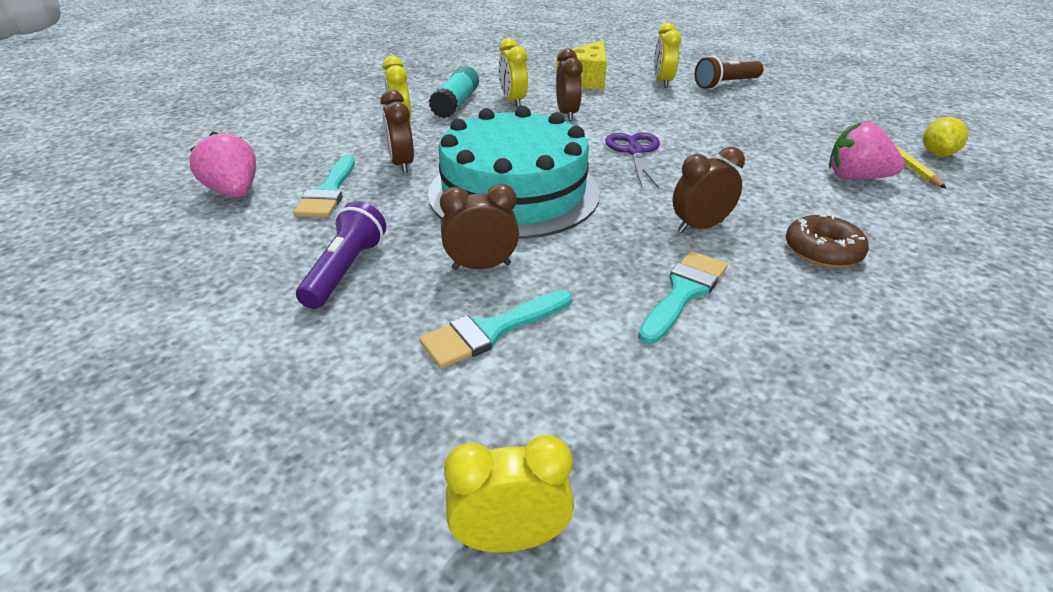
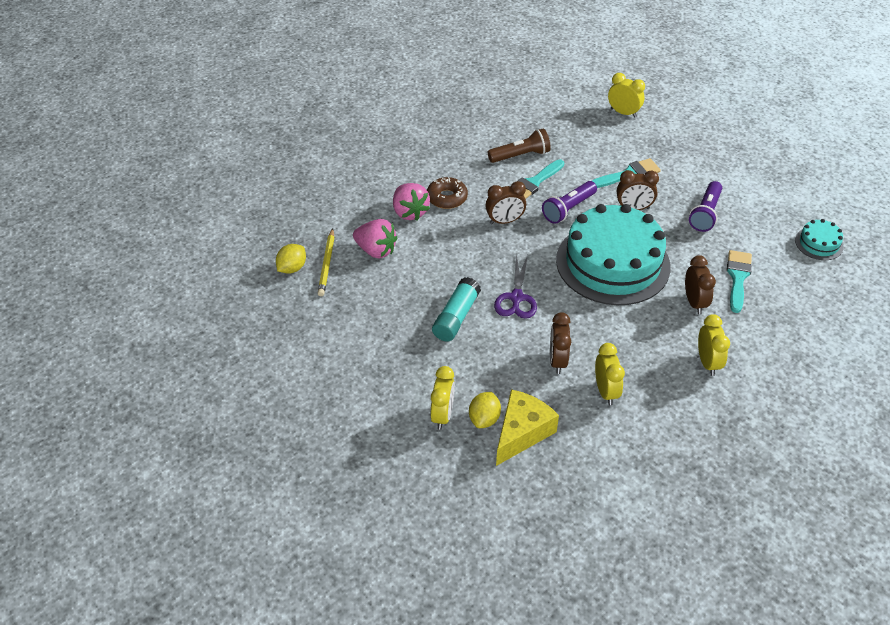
camera: 170 degrees left, 10 degrees up
pink strawberry [190,131,256,197] -> pink strawberry moved to [393,183,430,221]
turquoise glue stick [429,66,479,118] -> turquoise glue stick moved to [432,277,481,342]
yellow clock [444,435,574,553] -> yellow clock turned 150 degrees counterclockwise [608,73,645,118]
brown flashlight [695,56,763,90] -> brown flashlight moved to [488,128,551,163]
none -> yellow lemon [469,392,501,428]
none -> purple flashlight [542,181,597,224]
none -> turquoise cake [795,219,844,260]

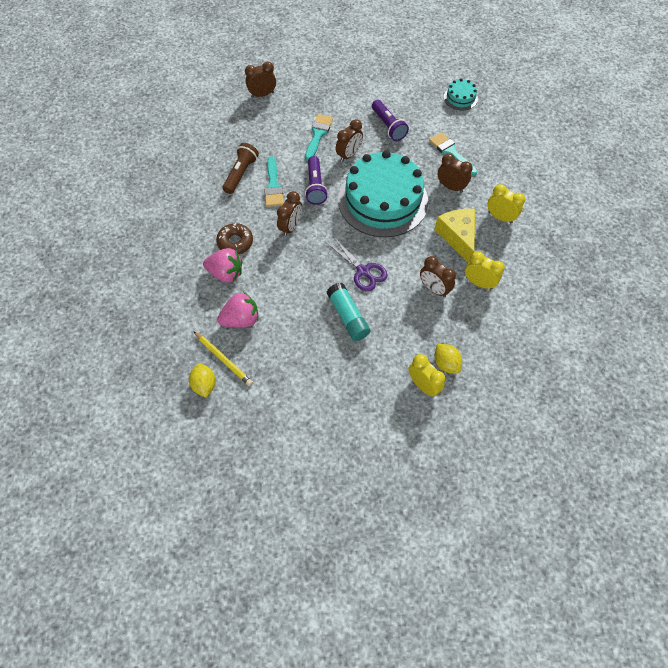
camera: 50 degrees left, 15 degrees up
yellow cheese [496,389,559,466] -> yellow cheese moved to [434,209,475,262]
yellow clock [608,73,645,118] -> brown clock [245,61,276,98]

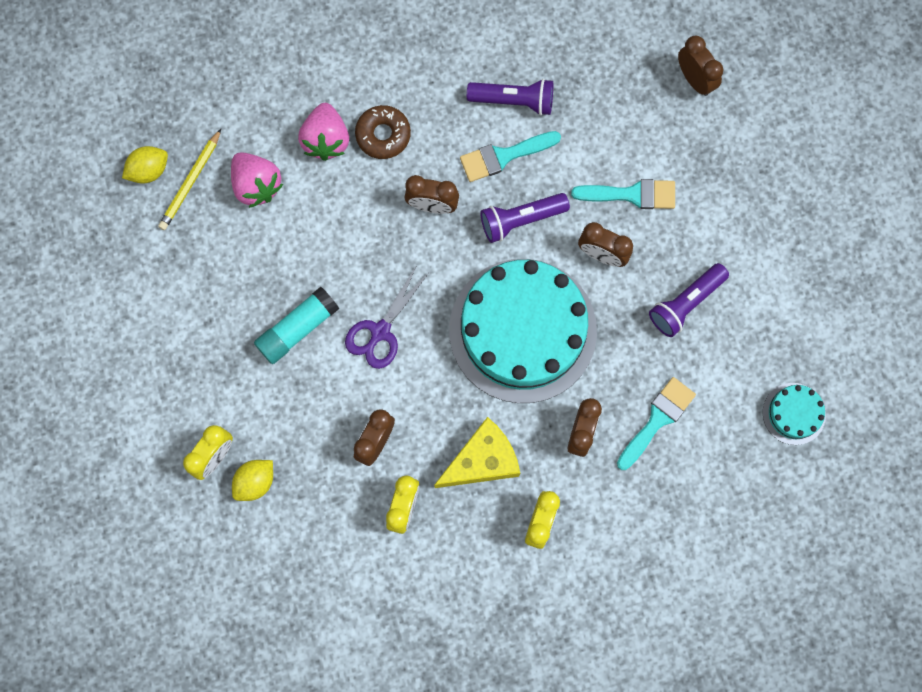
camera: 75 degrees right, 15 degrees up
brown flashlight [223,143,259,194] -> purple flashlight [467,79,553,116]

